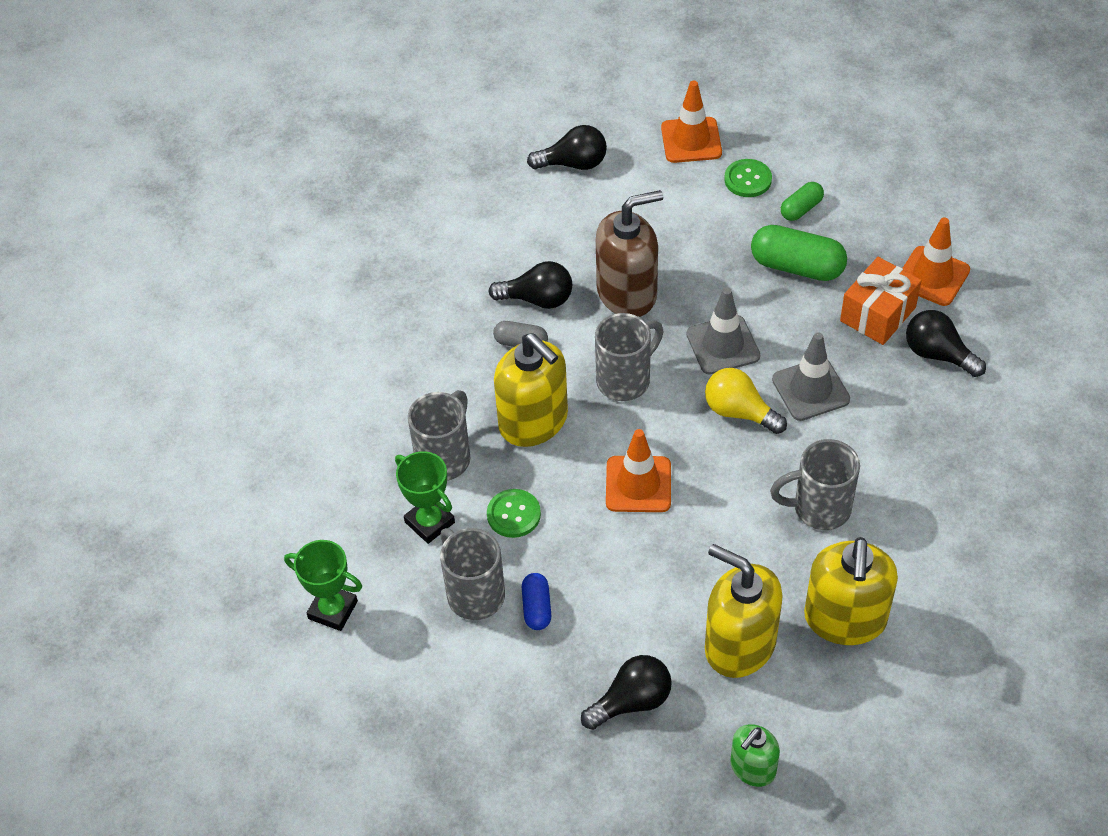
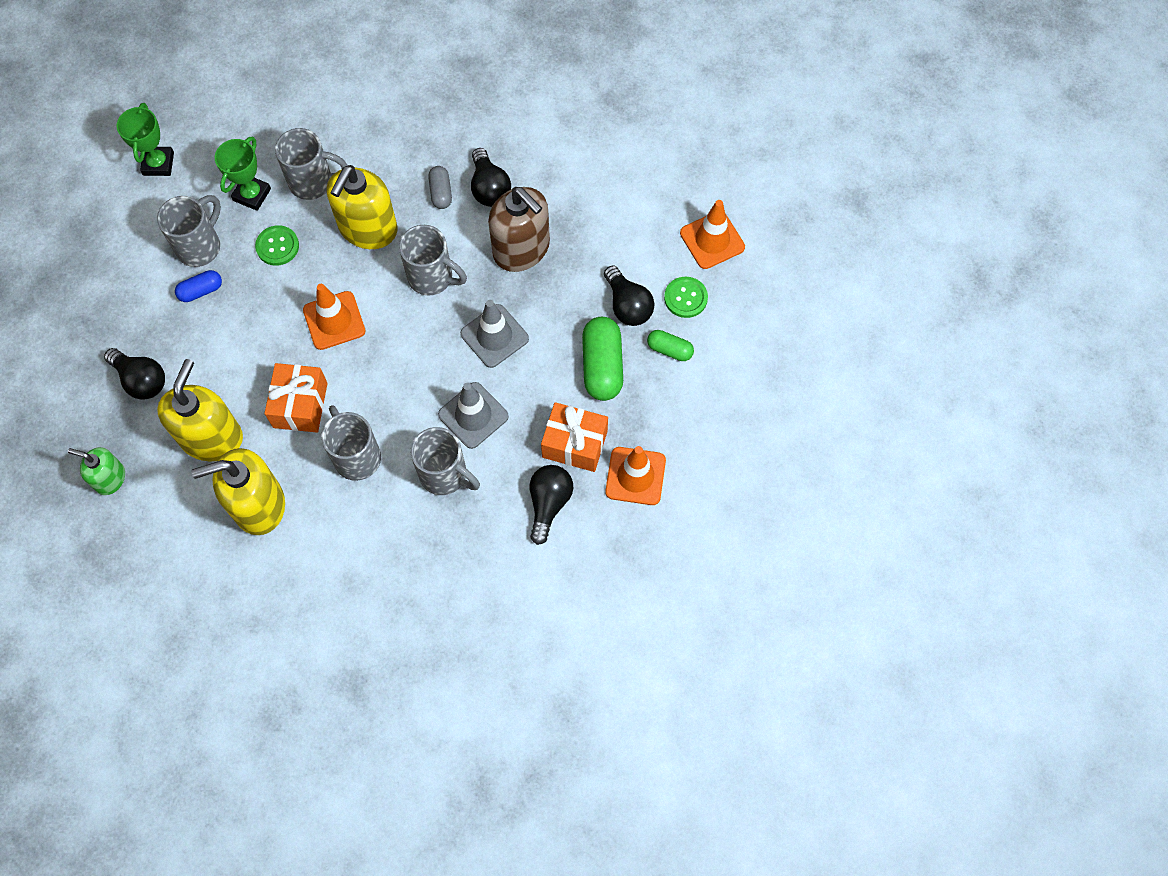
camera: 65 degrees right, 15 degrees up
black light bulb [527,125,607,170] -> black light bulb moved to [604,265,654,326]
yellow light bulb [705,368,787,434] -> none
none -> orange gift [264,363,328,433]
none -> grey mug [411,427,480,495]

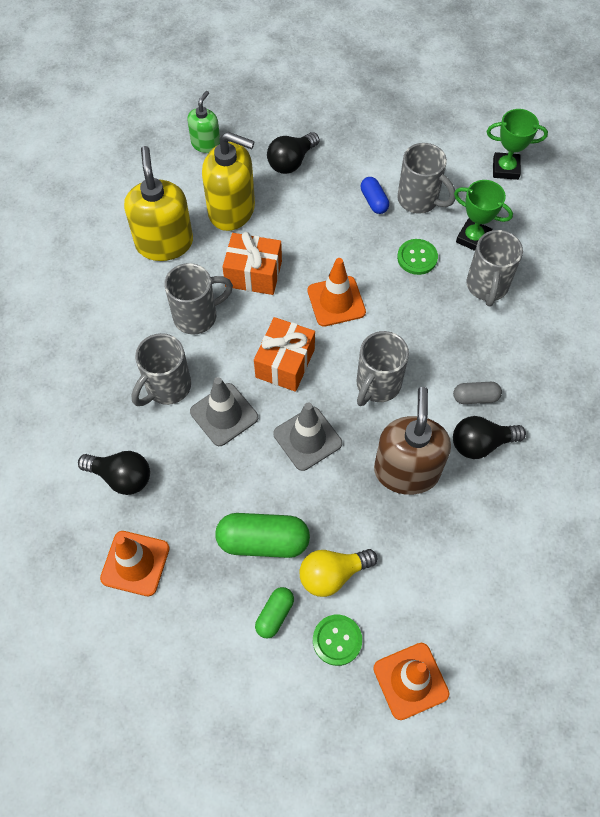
camera: 95 degrees right, 5 degrees down
yellow soap dispenser [327,165,398,249] -> none
brown soap dispenser [488,187,550,272] -> brown soap dispenser turned 135 degrees clockwise [374,387,451,495]
orange gift [541,402,608,472] -> orange gift moved to [254,317,315,392]
black light bulb [604,265,654,326] -> yellow light bulb [300,549,377,597]

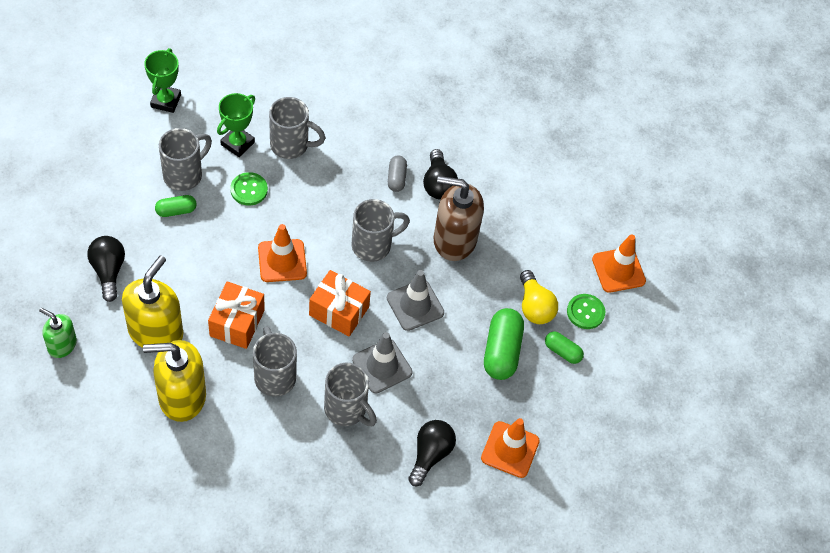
camera: 90 degrees left, 5 degrees down
black light bulb [267,132,319,174] -> black light bulb turned 150 degrees counterclockwise [87,236,125,302]
grey mug [357,331,409,406] -> grey mug turned 60 degrees counterclockwise [352,199,410,262]
blue capsule [361,177,389,214] -> green capsule [155,195,197,217]

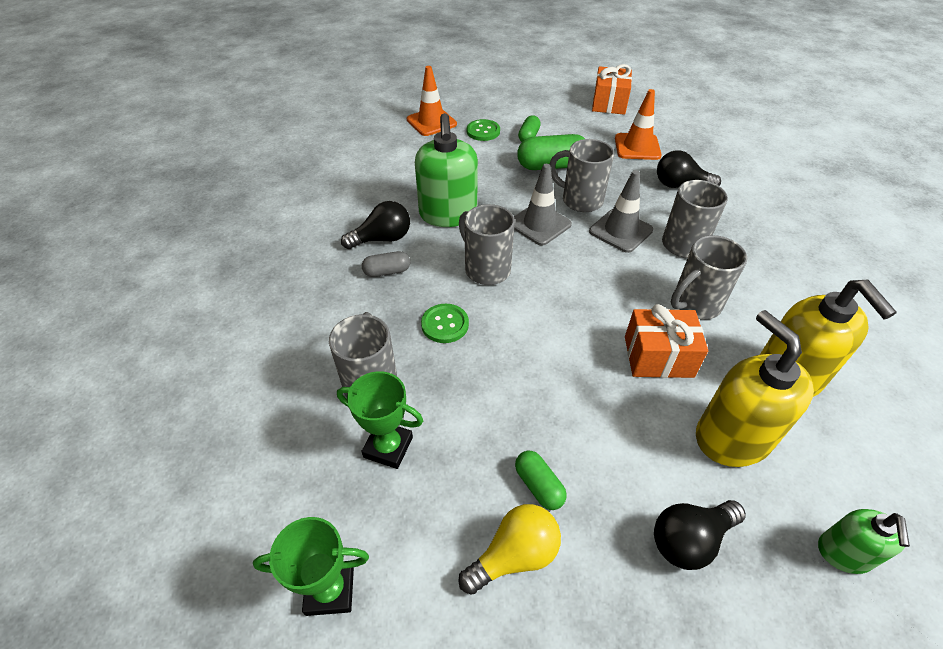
camera: 100 degrees left, 10 degrees down
yellow soap dispenser [122,255,183,348] -> yellow soap dispenser turned 60 degrees clockwise [696,310,814,467]
grey mug [159,128,212,191] -> grey mug moved to [549,139,614,212]
green button [230,172,268,206] -> green button moved to [421,304,469,343]
orange traffic cone [258,224,307,282] -> none
orange gift [309,270,371,337] -> orange gift moved to [592,64,632,115]
brown soap dispenser [433,176,484,261] -> green soap dispenser [415,113,478,227]
yellow light bulb [520,270,558,324] -> yellow light bulb moved to [458,504,561,595]

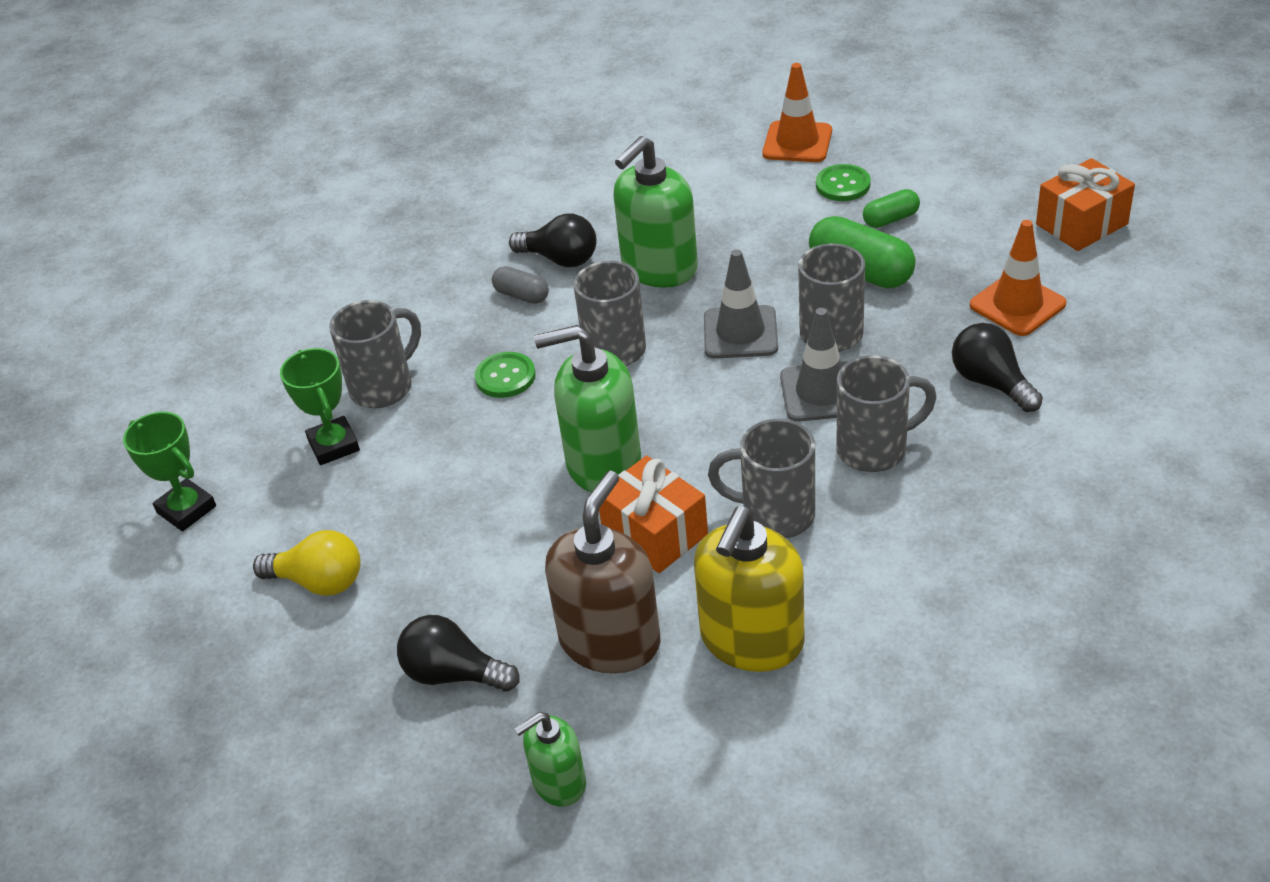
camera: 50 degrees right, 5 degrees down
green capsule [515,451,567,510] -> none
yellow soap dispenser [696,310,814,467] -> brown soap dispenser [545,471,660,674]
none -> green soap dispenser [534,325,641,492]

